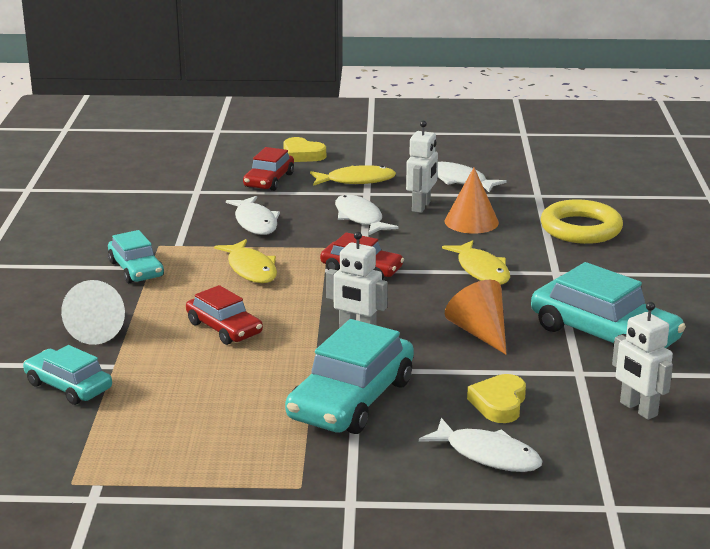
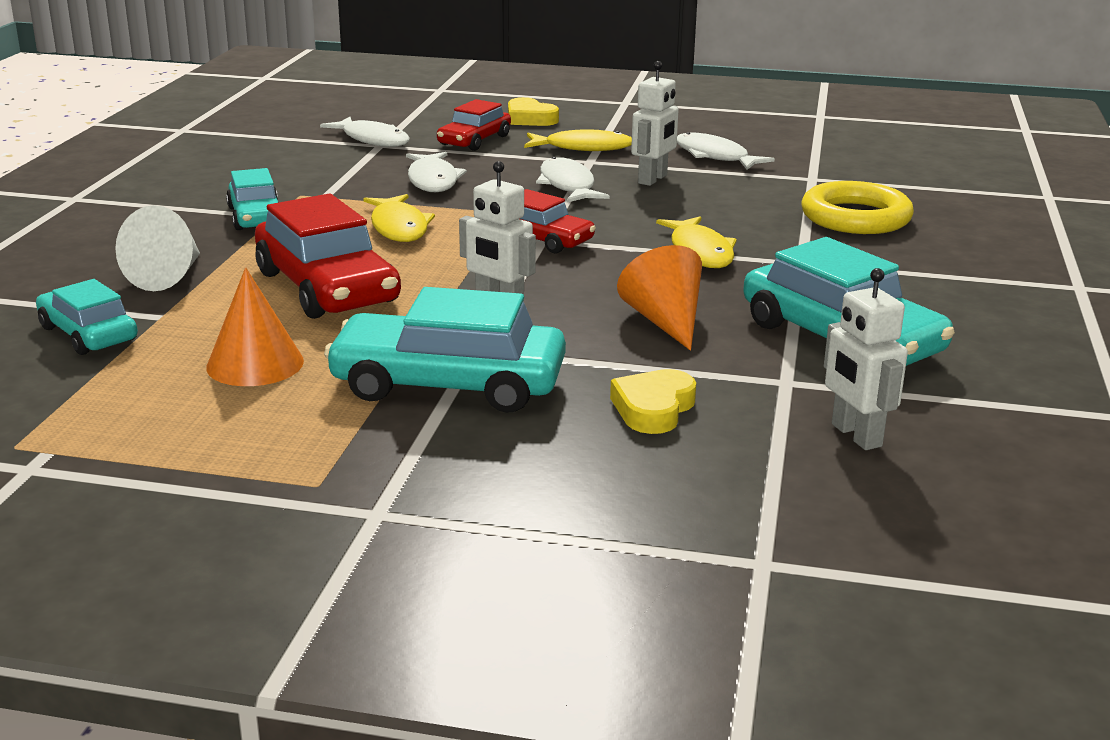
camera: 10 degrees right, 0 degrees up
red car [186,285,263,345] -> red car [255,193,401,319], size x1.68
turquoise car [285,319,414,434] -> turquoise car turned 60 degrees clockwise [324,287,566,413]
white fish [419,418,543,472] -> white fish moved to [320,117,410,147]
orange cone [445,168,499,234] -> orange cone moved to [206,267,304,386]

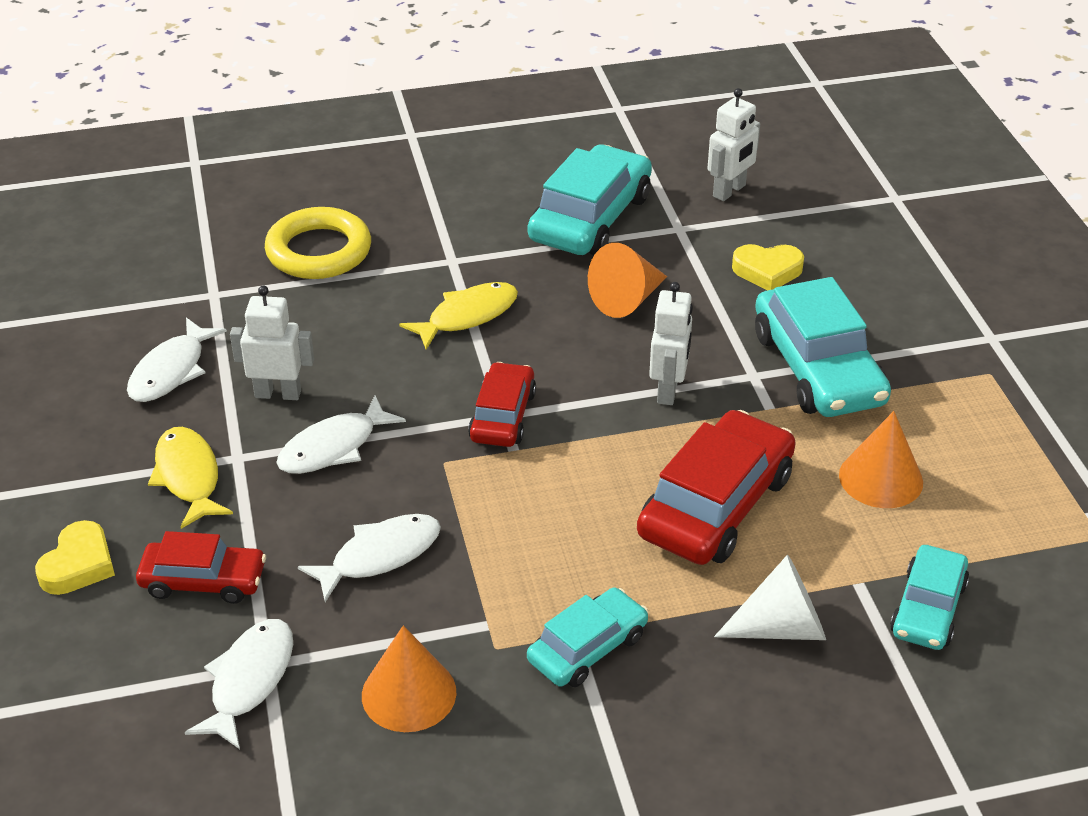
camera: 115 degrees left, 15 degrees up
yellow fish [363,194,435,242] -> none
none -> orange cone [362,625,457,732]

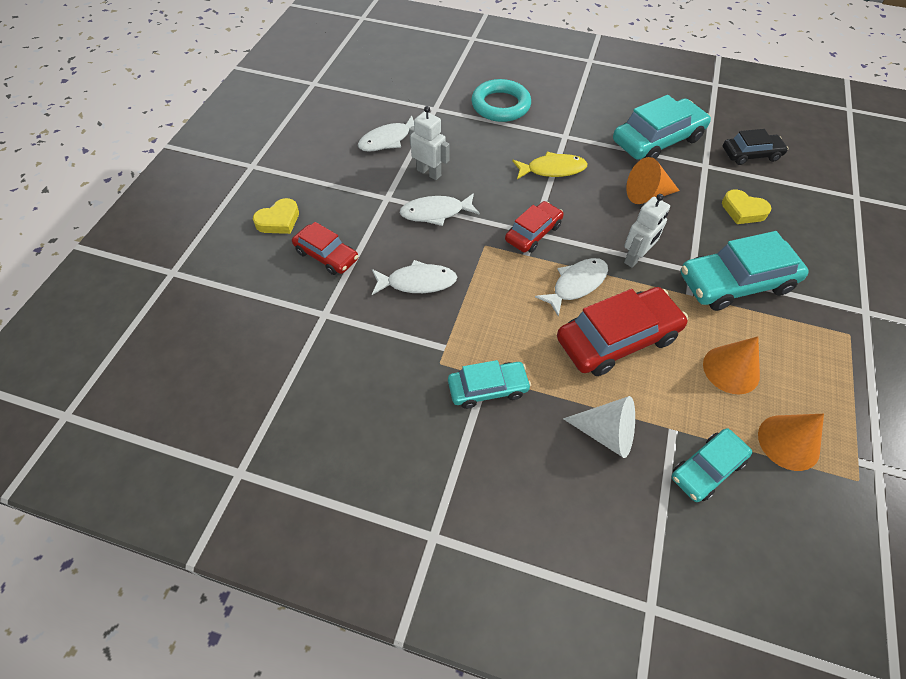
camera: 30 degrees right, 15 degrees up
yellow fish [148,427,233,529] -> none
white fish [185,619,293,749] -> white fish moved to [535,258,608,317]
yellow ring [265,207,371,279] -> turquoise ring [471,79,531,122]
orange cone [362,625,457,732] -> orange cone moved to [758,414,824,471]
white robot [707,88,760,201] -> black car [723,129,788,165]
turquoise car [755,277,891,417] -> turquoise car turned 60 degrees clockwise [680,231,809,311]

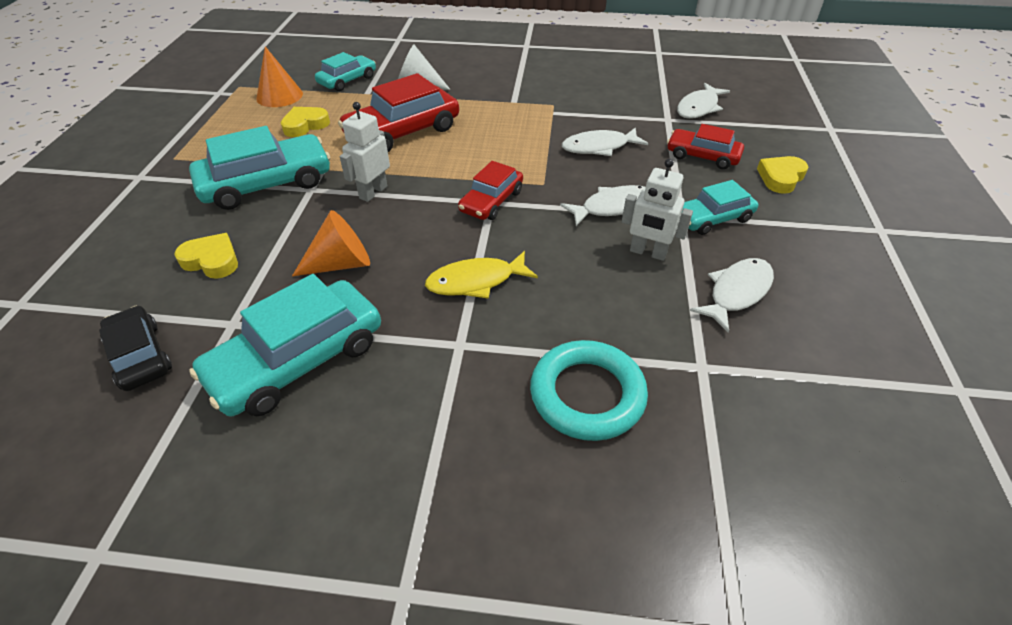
camera: 170 degrees right, 10 degrees down
turquoise car [448,360,531,409] -> turquoise car moved to [682,180,758,235]
white fish [535,258,608,317] -> white fish moved to [677,83,730,119]
orange cone [703,337,760,394] -> yellow heart [281,107,330,137]
black car [723,129,788,165] -> black car turned 75 degrees clockwise [99,306,172,391]

